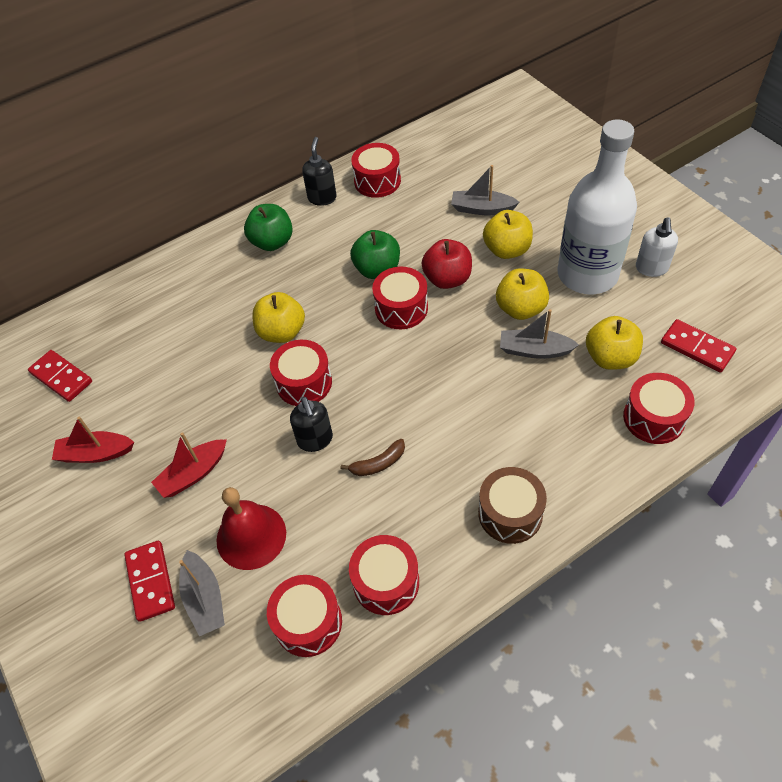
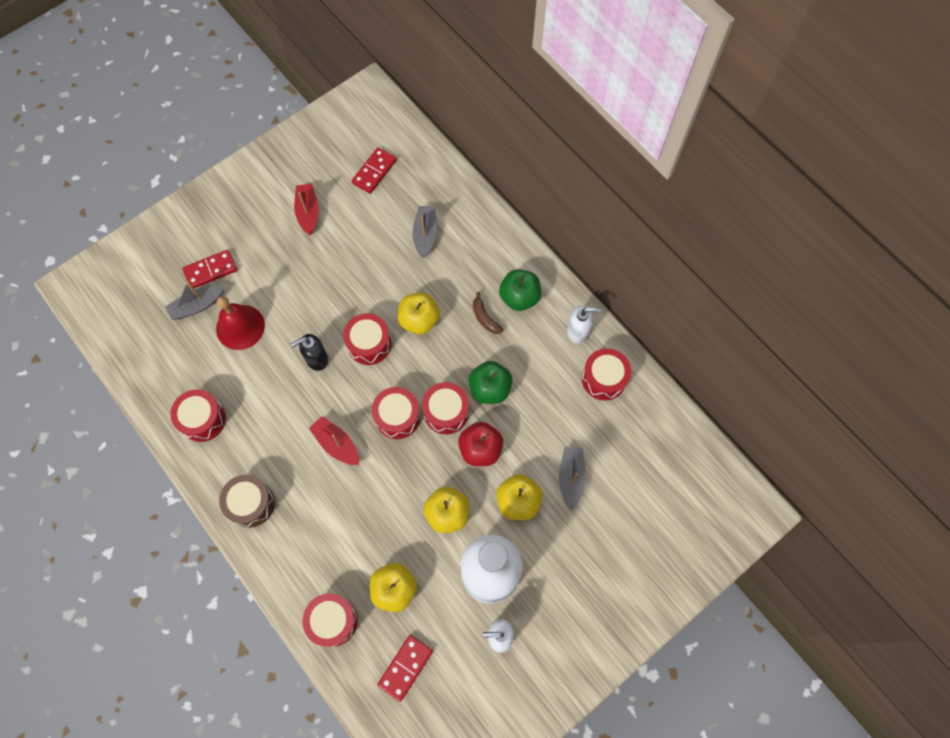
camera: 80 degrees right, 15 degrees up
red boat [151,432,227,498] -> red boat moved to [309,416,359,465]
red drum [267,575,342,657] -> red drum moved to [372,387,420,439]
black soap dispenser [302,137,337,206] -> white soap dispenser [567,306,601,344]
brown banana [341,439,405,476] -> brown banana moved to [473,292,503,334]
grey boat [500,309,579,359] -> grey boat moved to [412,206,437,258]

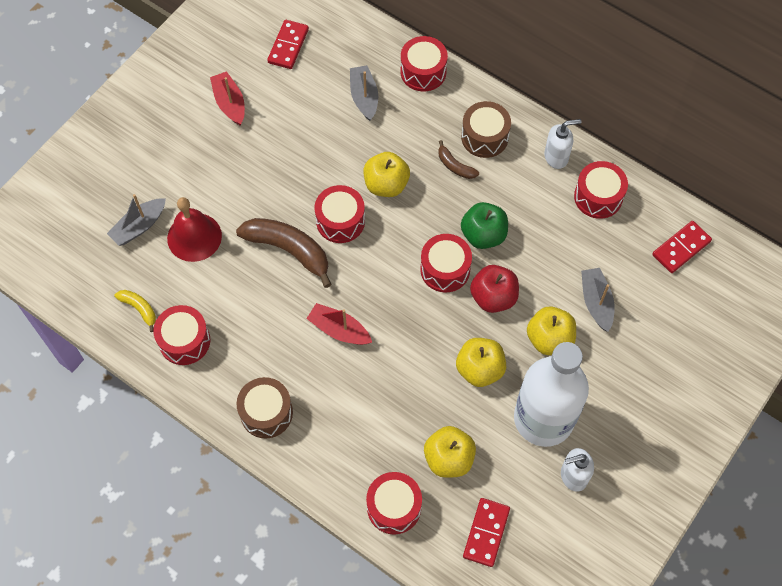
camera: 15 degrees left, 5 degrees down
red domino [182,250,237,288] -> red domino moved to [652,221,712,273]
black soap dispenser [290,334,328,371] -> brown banana [236,218,332,288]
red drum [372,387,420,439] -> red drum moved to [400,36,448,91]
green apple [499,269,541,311] -> brown drum [461,101,511,158]
none -> yellow banana [114,290,156,332]

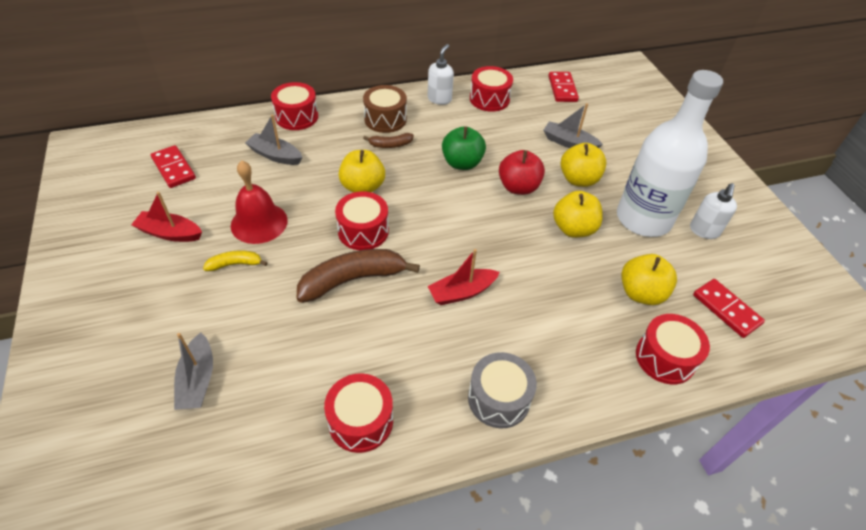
camera: 55 degrees left, 15 degrees down
yellow banana [114,290,156,332] -> yellow banana moved to [203,251,267,271]
red bell [167,197,222,262] -> red bell moved to [231,160,288,244]
brown drum [237,377,293,438] -> grey drum [468,352,537,428]
red drum [420,234,472,292] -> none

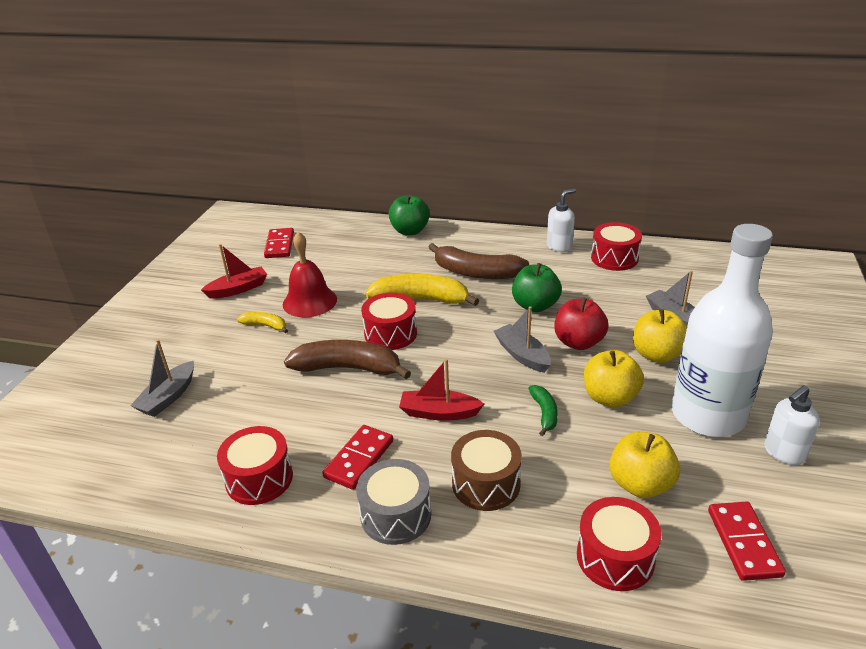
camera: 35 degrees right, 15 degrees down
red boat [131,192,202,242] -> red boat turned 105 degrees clockwise [201,244,267,299]
grey boat [245,114,302,165] -> grey boat moved to [493,306,551,373]
red drum [271,82,318,130] -> green apple [389,195,430,235]
yellow apple [339,150,385,193] -> yellow banana [365,274,479,306]
brown drum [363,85,407,133] -> brown drum moved to [451,430,522,511]
brown banana [363,133,414,148] -> brown banana [428,243,529,279], size x1.99
red domino [548,72,579,102] -> red domino moved to [322,425,393,490]
none -> green banana [528,385,558,436]

